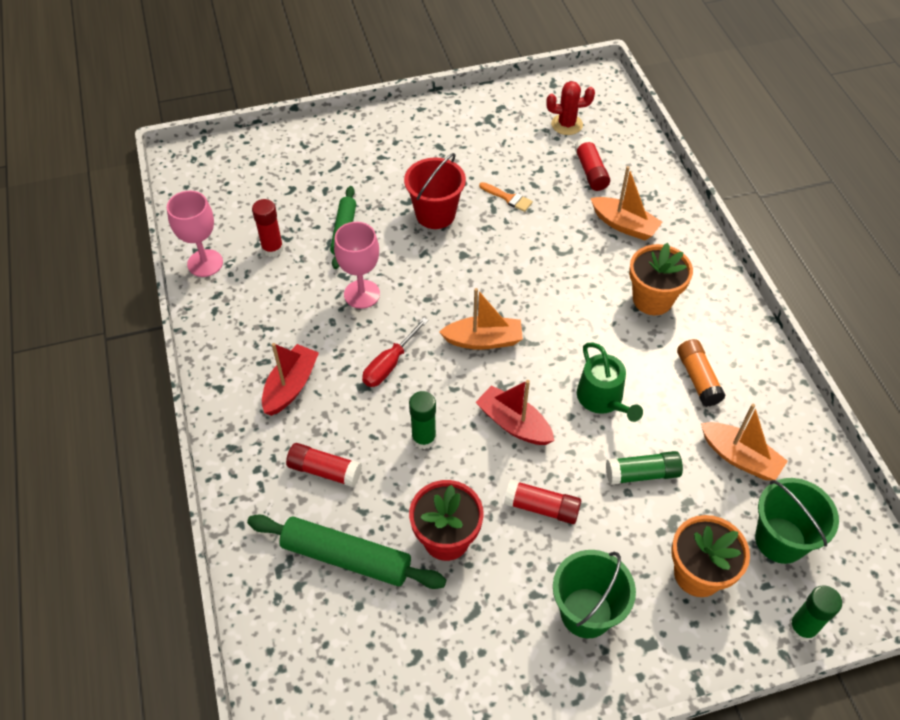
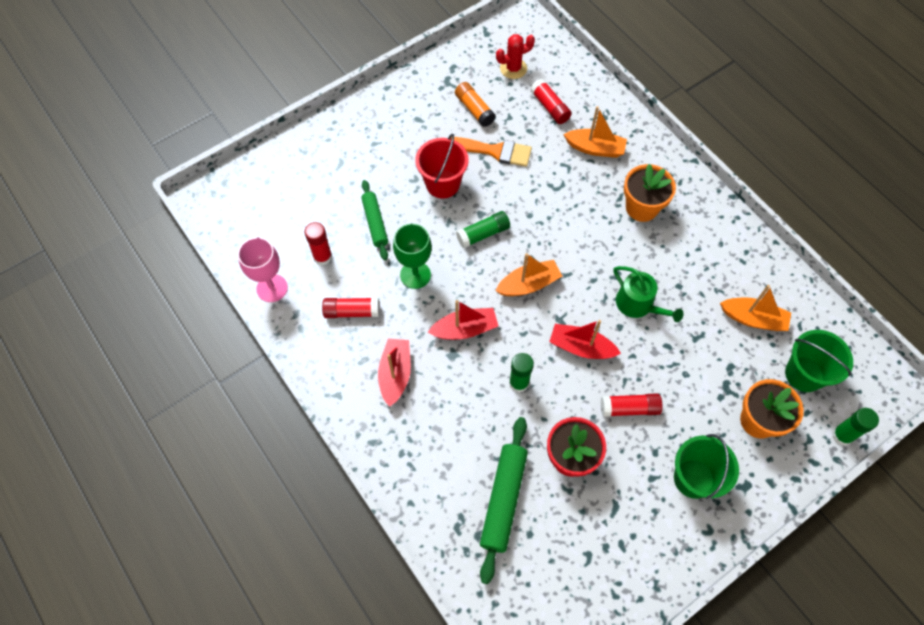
camera: 20 degrees left, 10 degrees up
green rolling pin [247,514,446,589] -> green rolling pin turned 75 degrees counterclockwise [480,417,528,584]
red glue stick [286,443,362,487] -> red glue stick moved to [322,298,379,318]
pink goblet [334,222,380,309] -> green goblet [393,224,432,289]
red screwdriver [362,318,429,387] -> red boat [428,300,498,340]
orange brush [479,182,533,212] -> orange brush [450,137,532,167], size x1.73
green glue stick [606,451,683,485] -> green glue stick moved to [456,211,510,248]
orange glue stick [677,339,726,407] -> orange glue stick moved to [455,82,496,127]

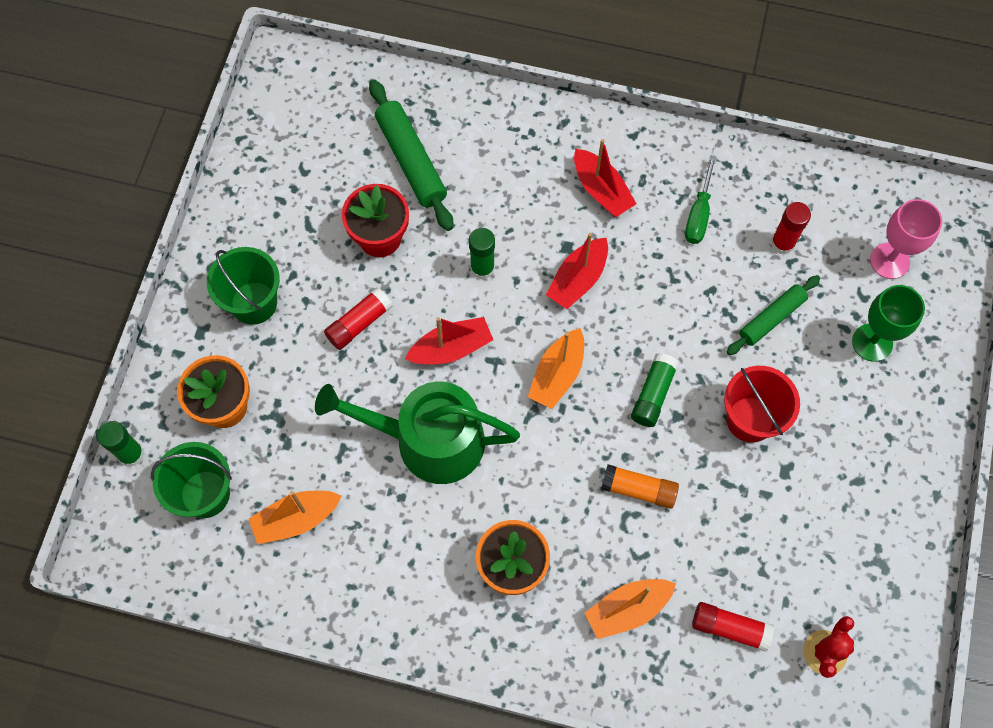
camera: 140 degrees right, 5 degrees up
pink goblet [238,237,288,302] -> pink goblet moved to [870,199,942,279]
red glue stick [322,298,379,318] -> green screwdriver [685,155,717,244]
green rolling pin [361,180,388,260] -> green rolling pin turned 75 degrees counterclockwise [726,275,820,355]
green goblet [393,224,432,289] -> green goblet moved to [852,285,925,362]
orange brush [450,137,532,167] -> none
orange glue stick [455,82,496,127] -> orange glue stick moved to [601,464,679,509]
green watering can [613,266,684,322] -> green watering can [315,382,520,484], size x1.75

